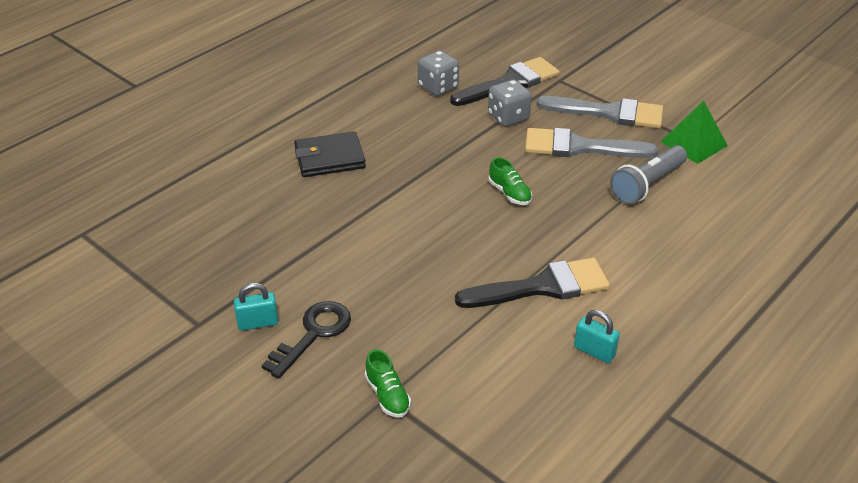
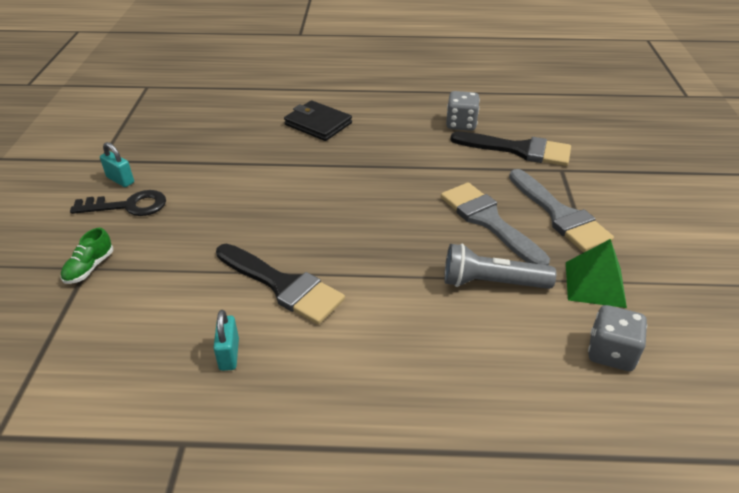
camera: 50 degrees right, 0 degrees up
grey dice [488,80,532,127] -> grey dice moved to [588,305,647,371]
green shoe [489,157,532,205] -> none

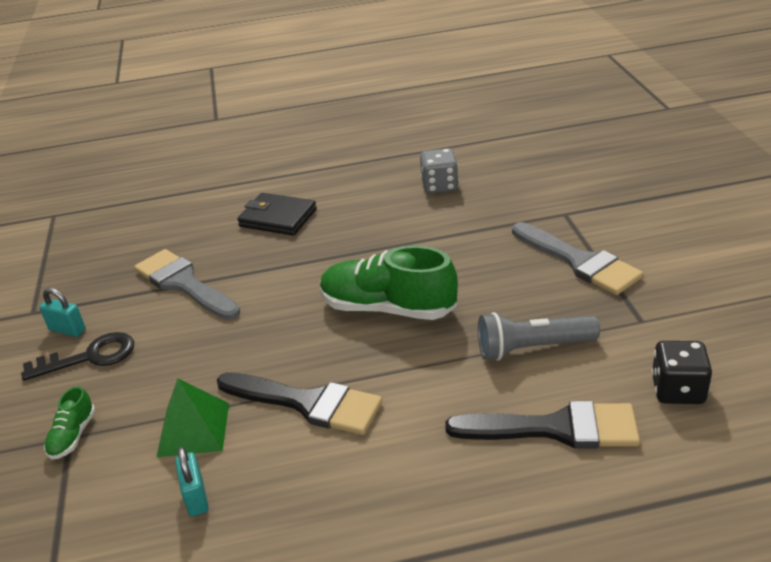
camera: 10 degrees left, 5 degrees down
turquoise padlock [213,310,239,371] -> turquoise padlock moved to [175,447,209,516]
grey brush [441,182,550,265] -> grey brush moved to [134,249,240,320]
black brush [450,131,571,166] -> black brush moved to [445,401,640,449]
green pyramid [566,239,627,308] -> green pyramid moved to [156,378,229,457]
grey dice [588,305,647,371] -> black dice [651,341,712,404]
none -> green shoe [320,246,458,320]

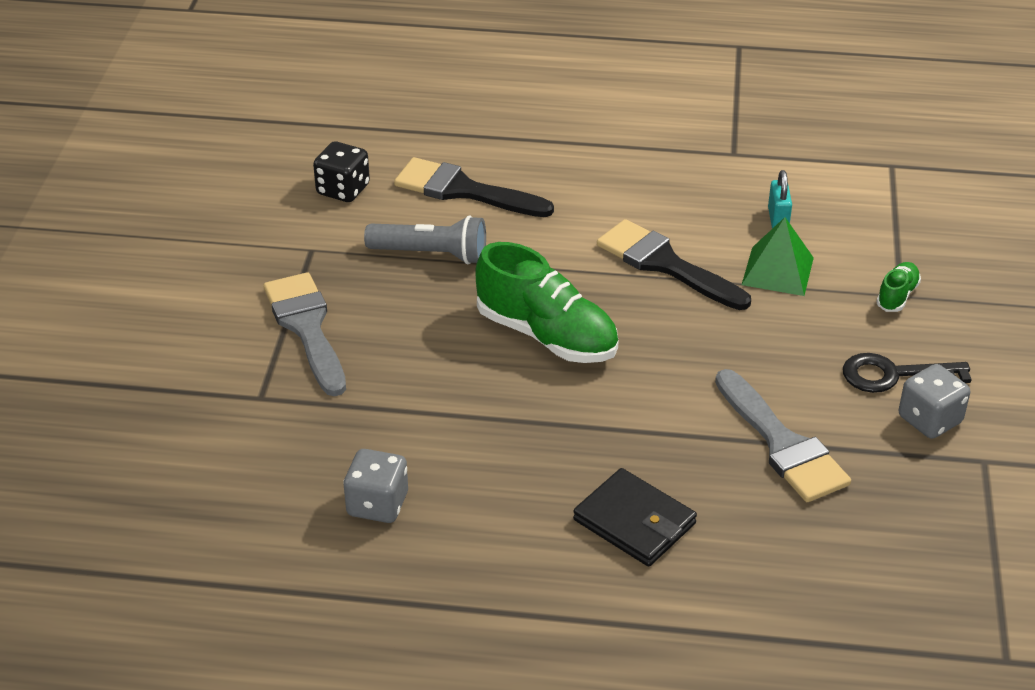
camera: 165 degrees left, 5 degrees up
turquoise padlock [39,288,85,337] -> grey dice [899,364,970,439]

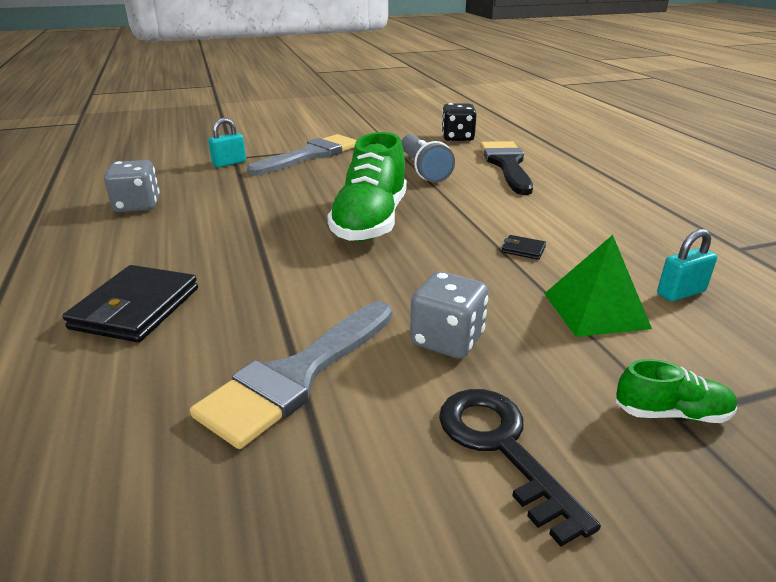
camera: 65 degrees right, 10 degrees down
black brush [597,219,751,310] -> black wallet [502,235,546,260]
grey dice [899,364,970,439] -> grey dice moved to [410,271,489,359]
none -> turquoise padlock [208,118,246,168]

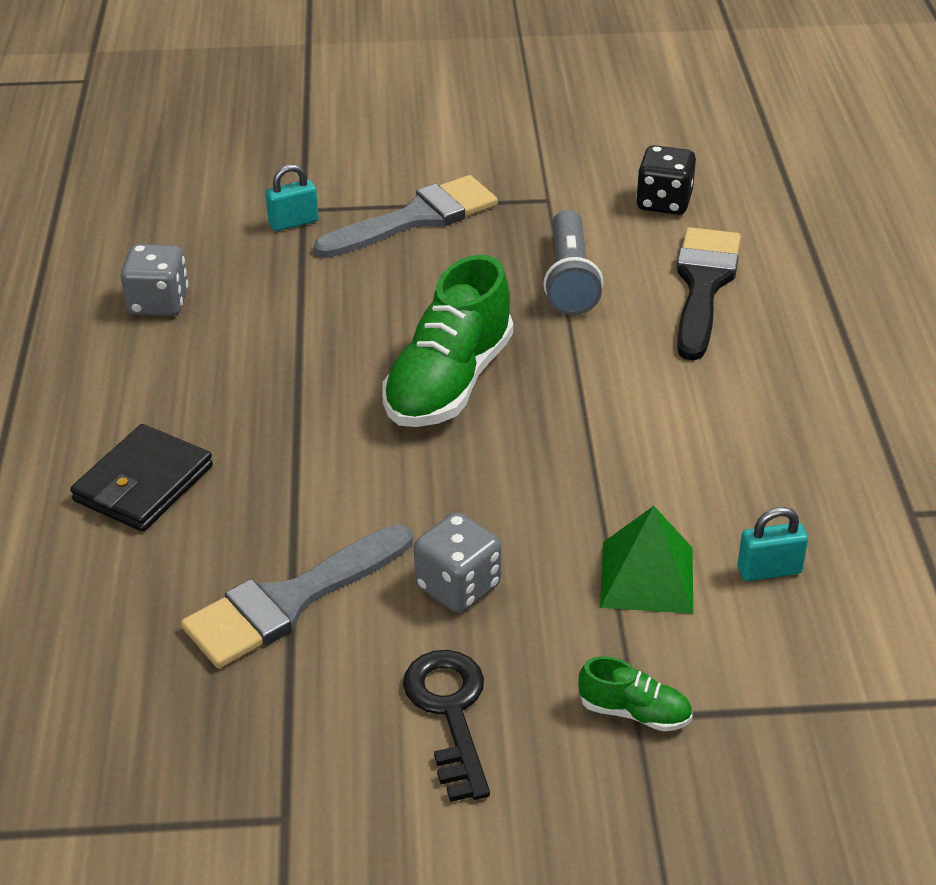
camera: 15 degrees right, 10 degrees up
black wallet [502,235,546,260] -> none

